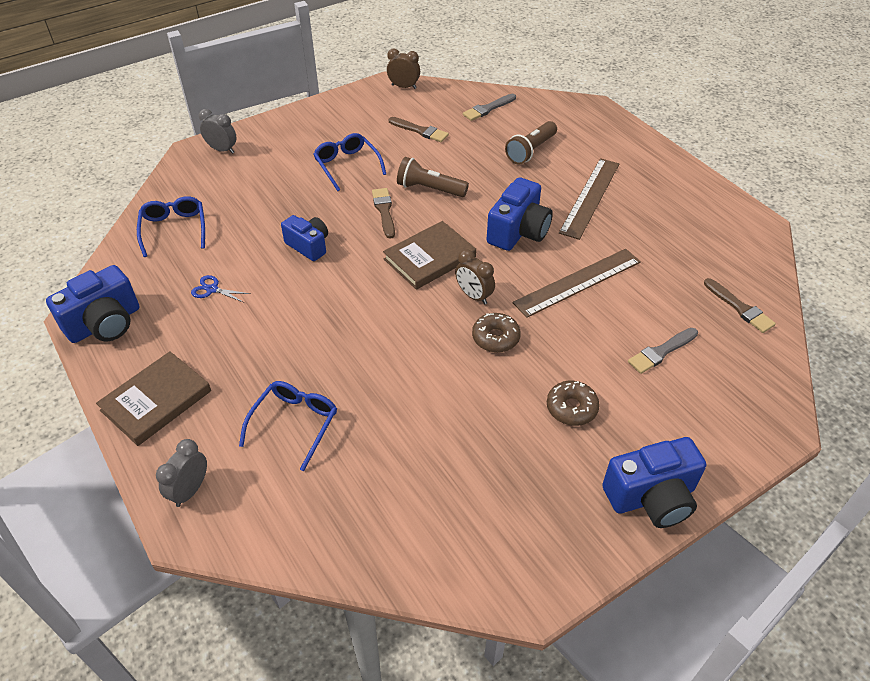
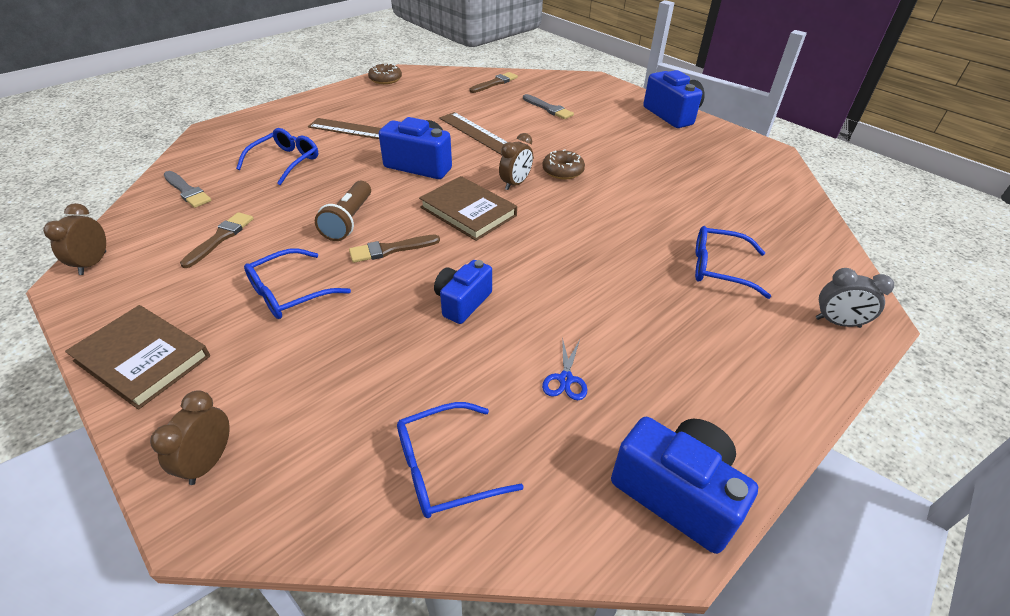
camera: 100 degrees left, 5 degrees down
brown book [96,351,211,446] -> brown book moved to [65,305,210,410]
grey clock [199,109,237,154] -> brown clock [150,390,230,485]
brown flashlight [505,121,557,165] -> blue glasses [236,128,318,185]
brown donut [547,381,600,426] -> brown donut moved to [368,63,402,84]

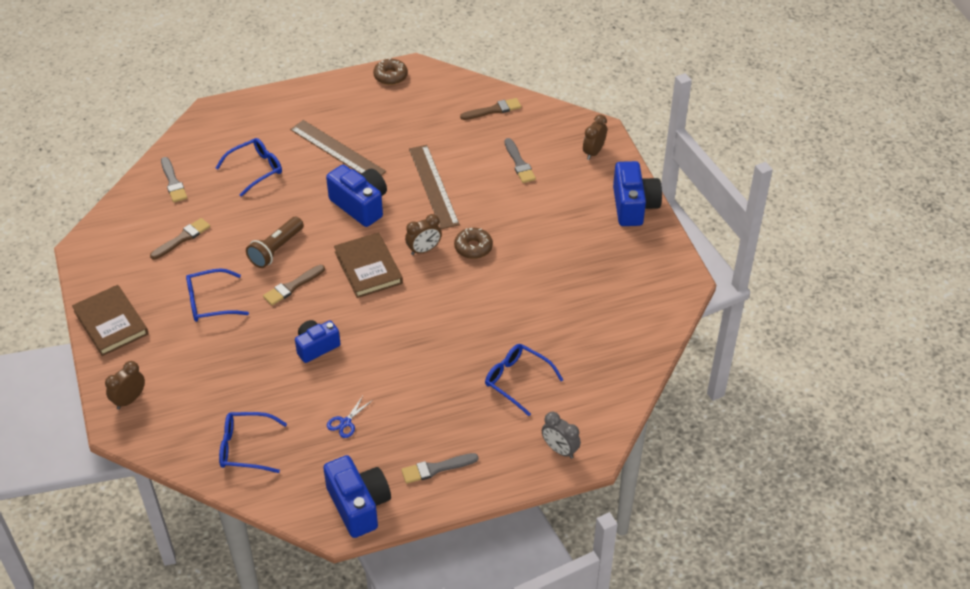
camera: 25 degrees right, 5 degrees up
brown clock [43,203,106,275] -> brown clock moved to [583,114,607,160]
brown brush [349,235,440,263] -> brown brush turned 45 degrees counterclockwise [263,265,325,305]
none -> grey brush [401,453,478,484]

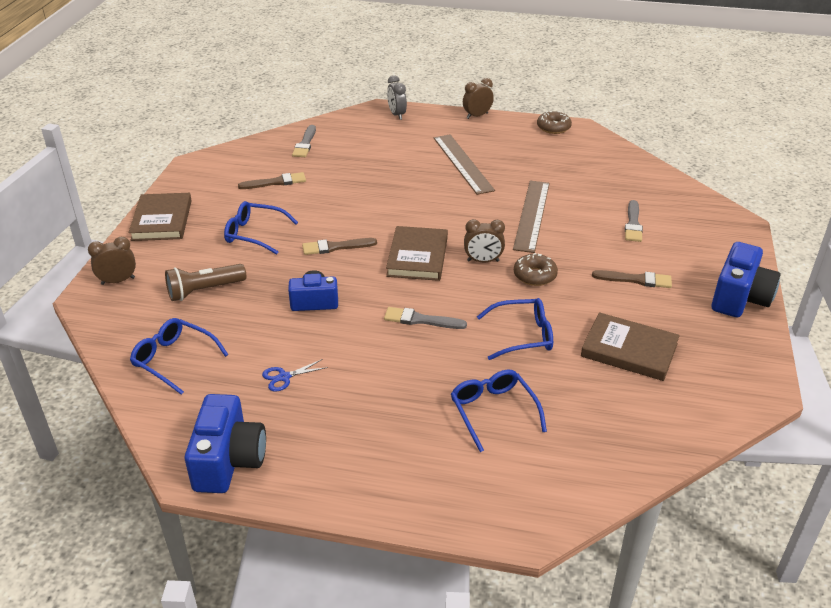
camera: 30 degrees right, 10 degrees down
blue glasses [216,138,282,197] -> blue glasses moved to [477,298,553,360]
brown flashlight [246,217,304,268] -> brown flashlight moved to [165,264,246,301]
blue camera [326,165,387,227] -> none
grey brush [401,453,478,484] -> grey brush moved to [384,307,467,329]
brown brush [460,98,521,120] -> brown brush moved to [592,270,672,288]
grey clock [542,412,581,459] -> grey clock moved to [387,75,407,120]
brown clock [583,114,607,160] -> brown clock moved to [463,78,494,119]
none -> brown book [581,312,680,381]

